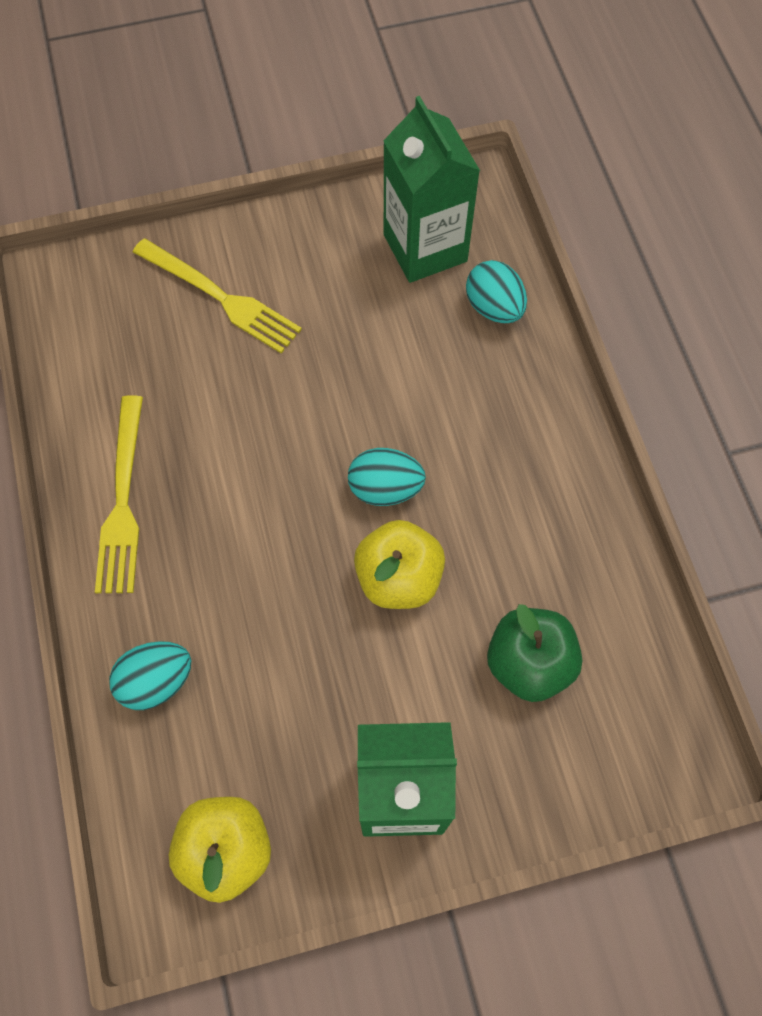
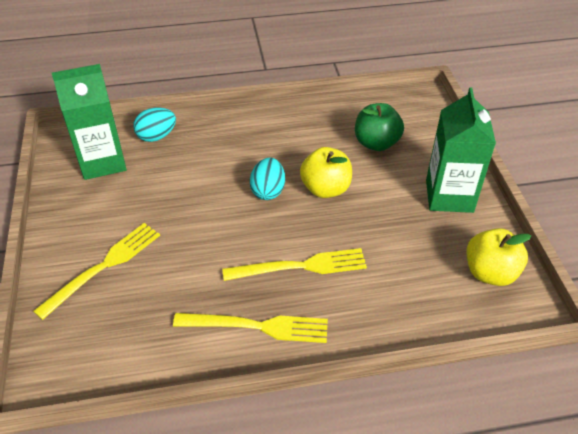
camera: 85 degrees left, 20 degrees down
turquoise egg [109,641,191,710] -> none
none -> yellow fork [222,248,367,281]

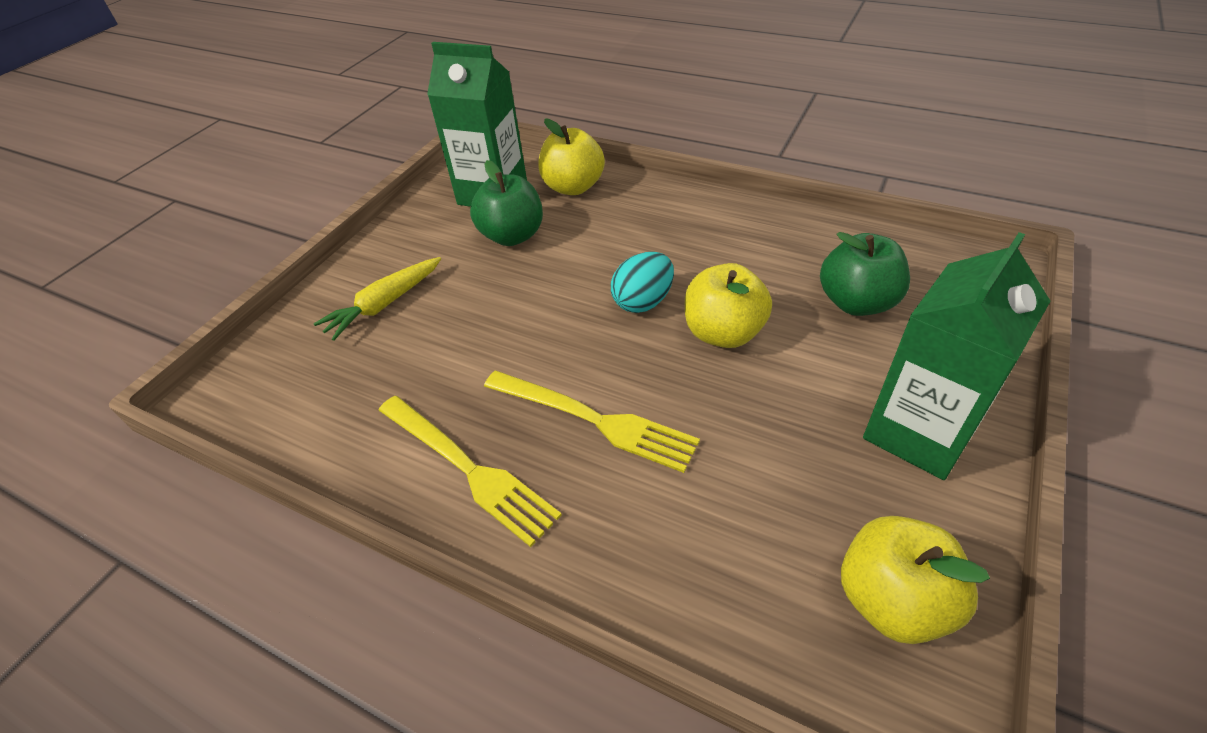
camera: 40 degrees right, 0 degrees up
yellow fork [33,223,160,320] -> yellow carrot [314,257,441,341]
turquoise egg [133,107,176,142] -> yellow apple [538,119,605,195]
none -> green apple [470,160,543,246]

